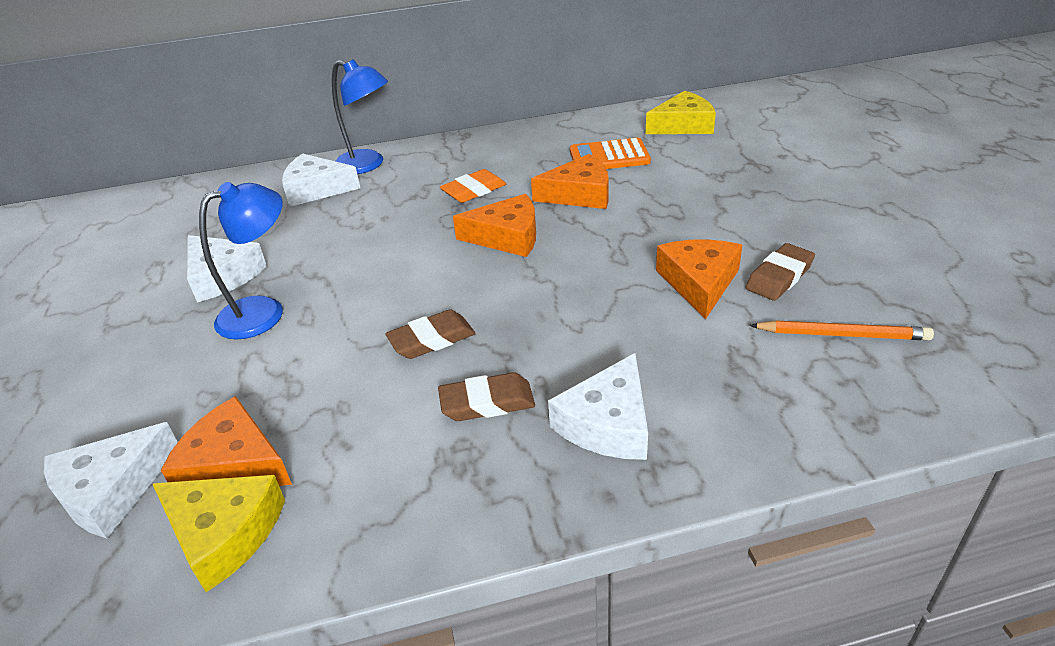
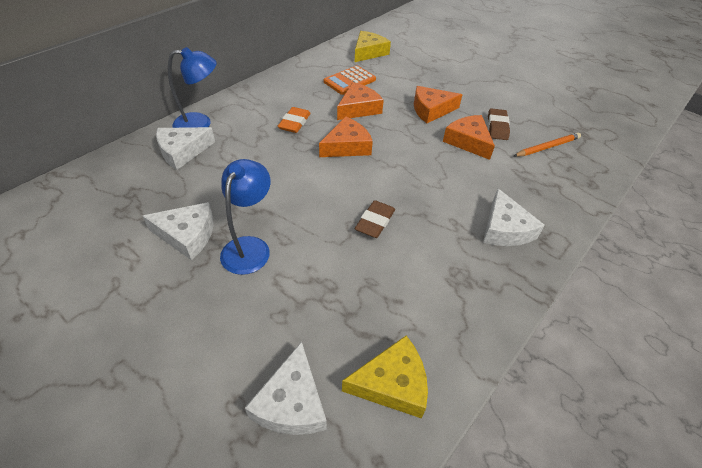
camera: 40 degrees left, 10 degrees up
orange cheese [161,396,292,486] -> orange cheese moved to [414,86,463,123]
brown eraser [438,373,535,421] -> none

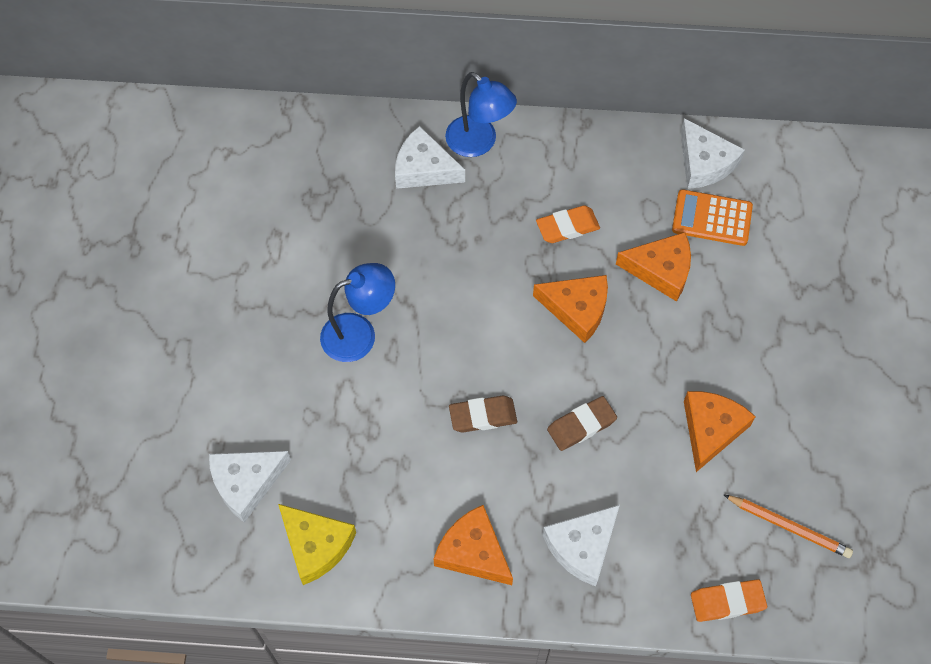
camera: 55 degrees right, 15 degrees up
white cheese [143,202,213,260] -> white cheese moved to [680,118,745,189]
yellow cheese [355,31,391,62] -> none
orange cheese [414,86,463,123] -> orange cheese moved to [434,505,513,585]
brown eraser [488,108,510,140] -> brown eraser moved to [547,396,617,451]
none -> orange eraser [691,579,767,622]

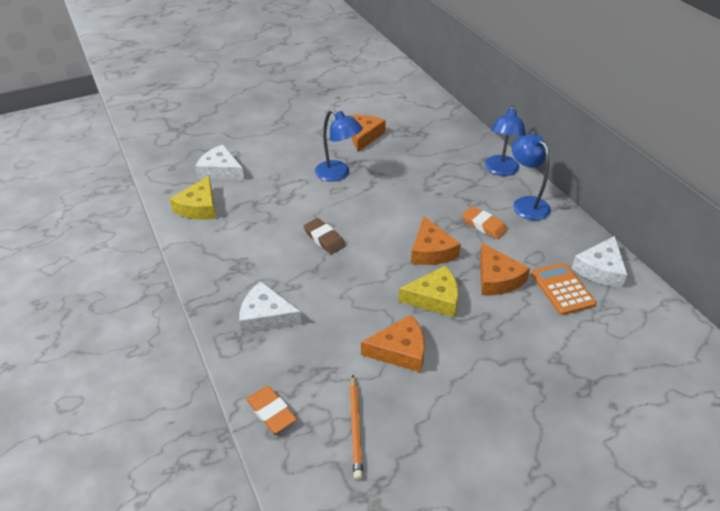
camera: 60 degrees right, 20 degrees down
white cheese [395,126,465,189] -> none
orange cheese [434,505,513,585] -> orange cheese moved to [348,115,386,152]
brown eraser [547,396,617,451] -> none
none -> yellow cheese [399,266,458,317]
none -> blue lamp [512,134,551,221]

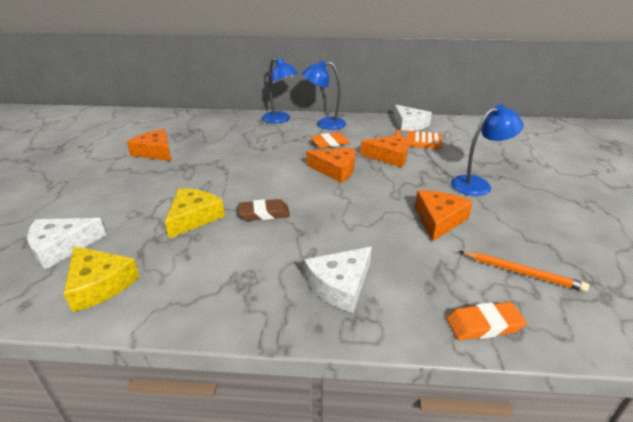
camera: 60 degrees left, 10 degrees down
blue lamp [315,109,363,182] -> blue lamp moved to [451,104,524,196]
yellow cheese [399,266,458,317] -> yellow cheese moved to [165,188,225,239]

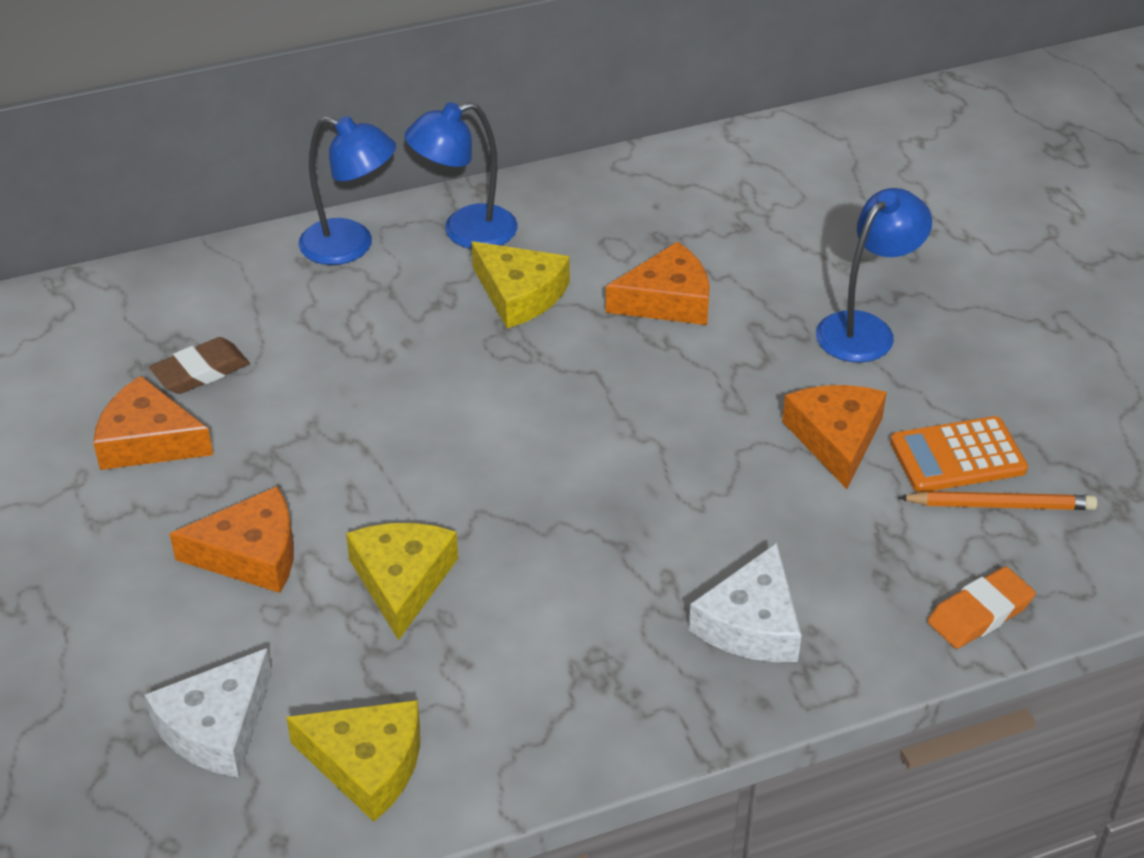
camera: 25 degrees left, 10 degrees up
brown eraser [238,199,290,221] -> brown eraser moved to [149,337,250,394]
orange cheese [306,148,355,183] -> orange cheese moved to [169,486,294,593]
orange eraser [310,132,350,148] -> yellow cheese [472,242,570,328]
white cheese [394,105,432,131] -> none
orange calculator [395,130,442,149] -> orange calculator moved to [890,416,1028,493]

